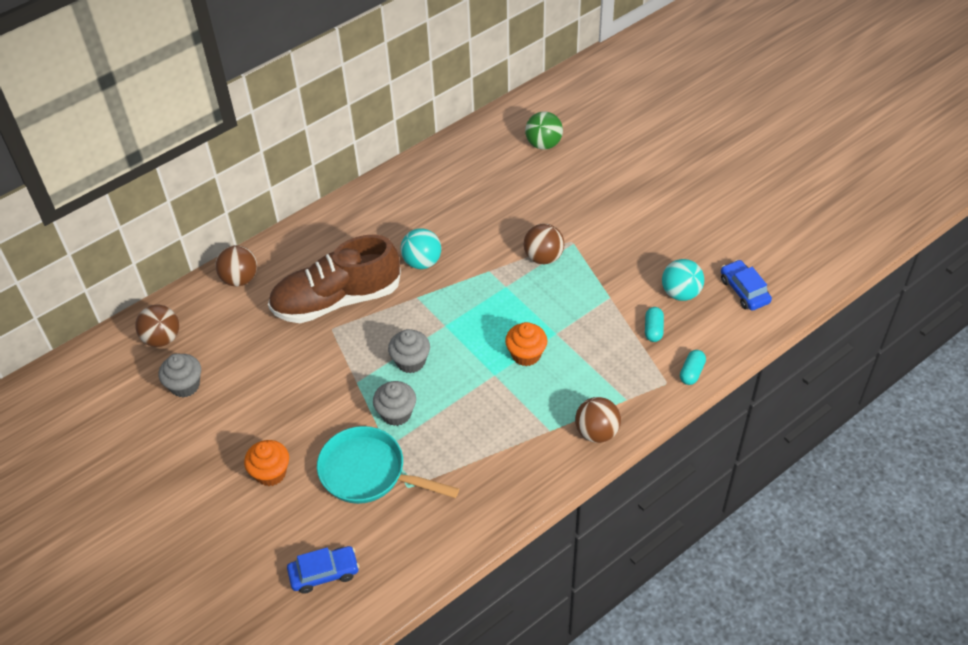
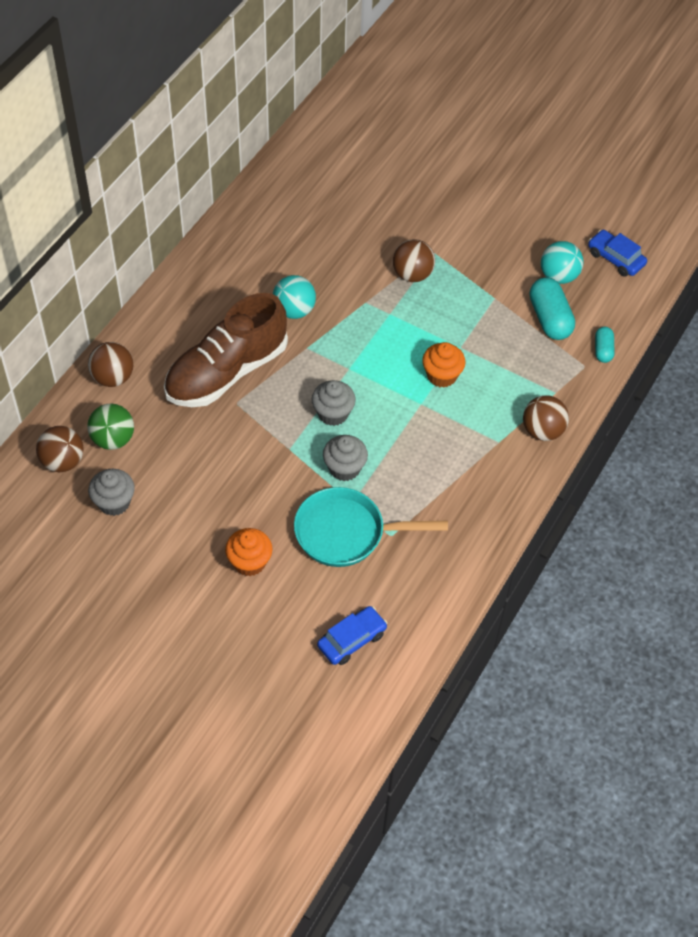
camera: 25 degrees left, 5 degrees up
green ball [525,111,563,150] -> green ball moved to [87,403,134,450]
turquoise capsule [645,307,664,342] -> turquoise capsule [530,277,575,340], size x1.78

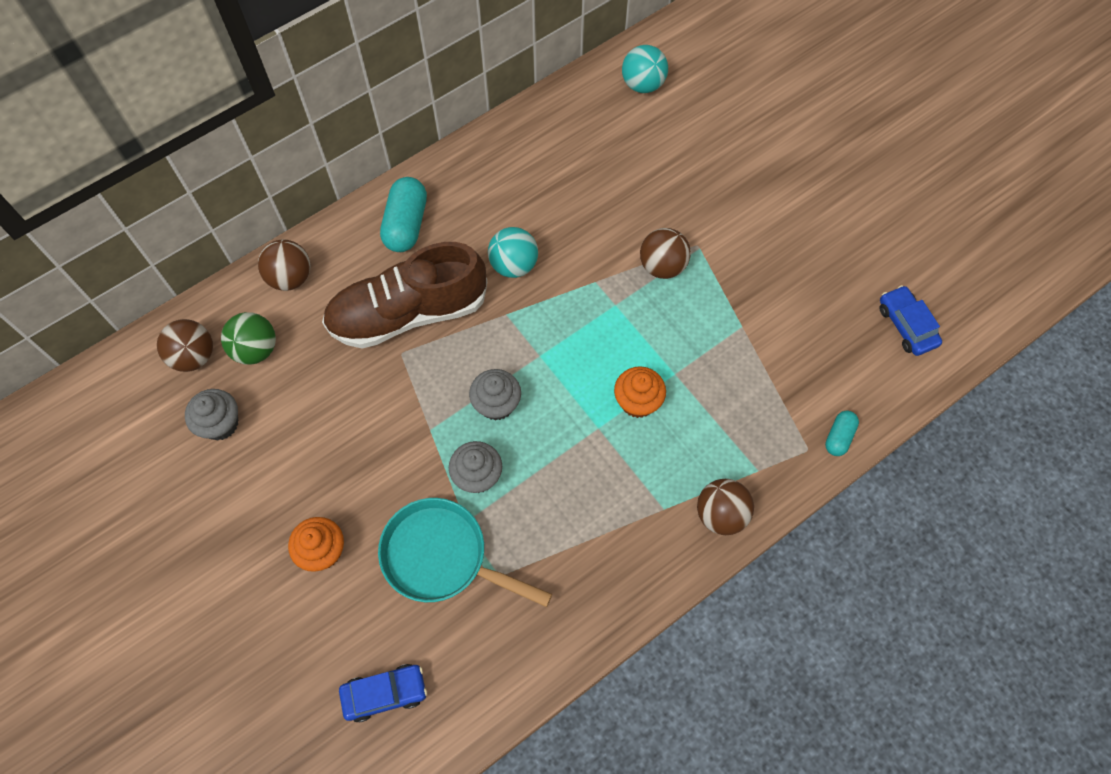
camera: 25 degrees right, 10 degrees up
turquoise capsule [530,277,575,340] -> turquoise capsule moved to [380,177,427,252]
turquoise ball [541,241,584,284] -> turquoise ball moved to [622,45,668,93]

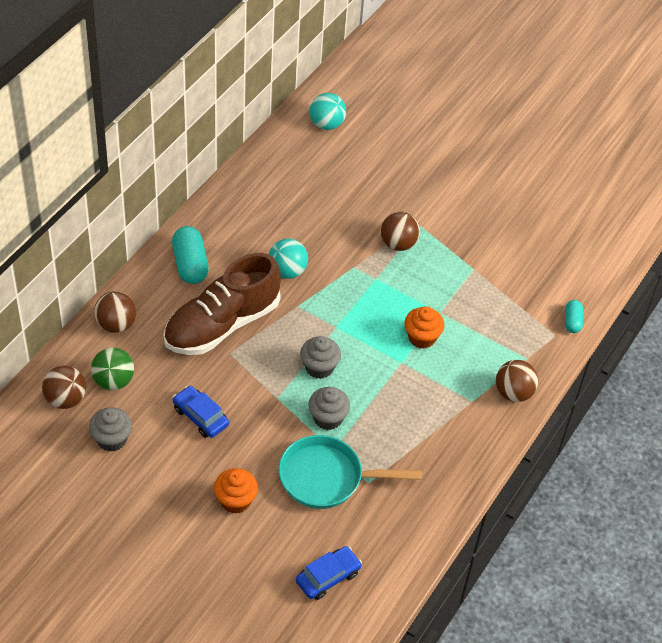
camera: 25 degrees left, 15 degrees down
blue car [879,285,942,356] -> blue car moved to [173,386,229,438]

